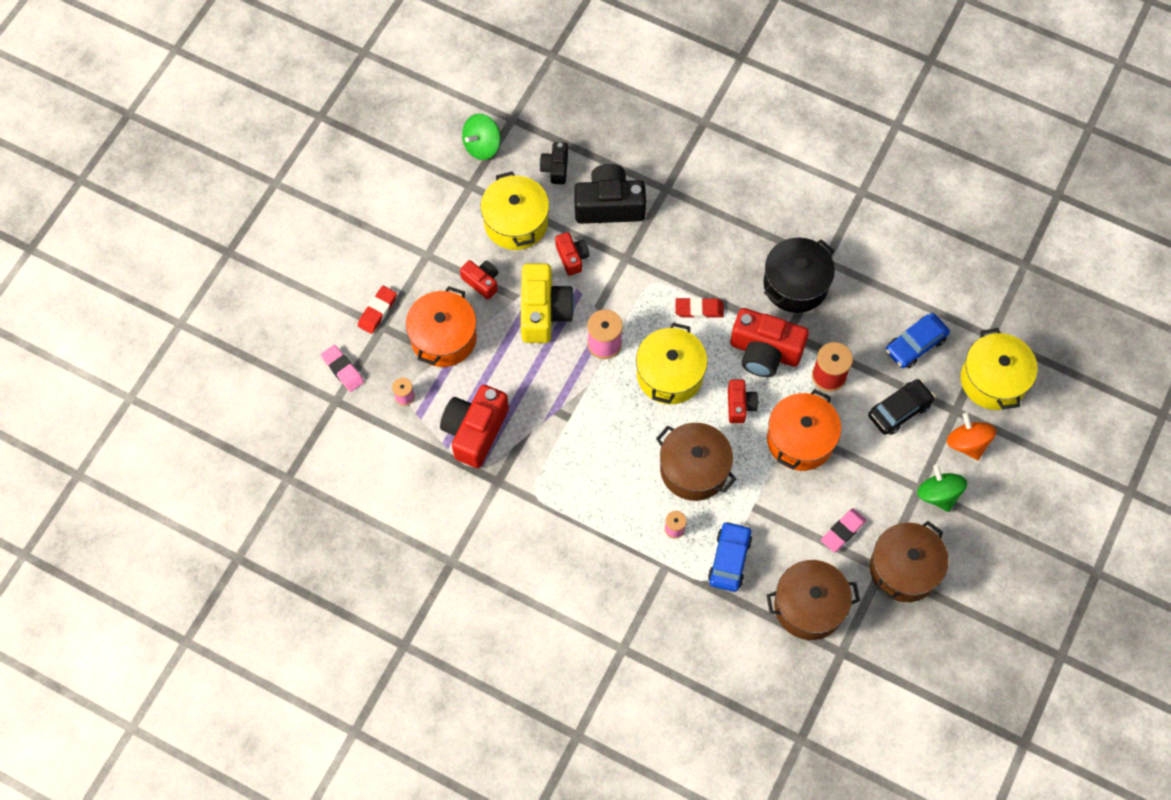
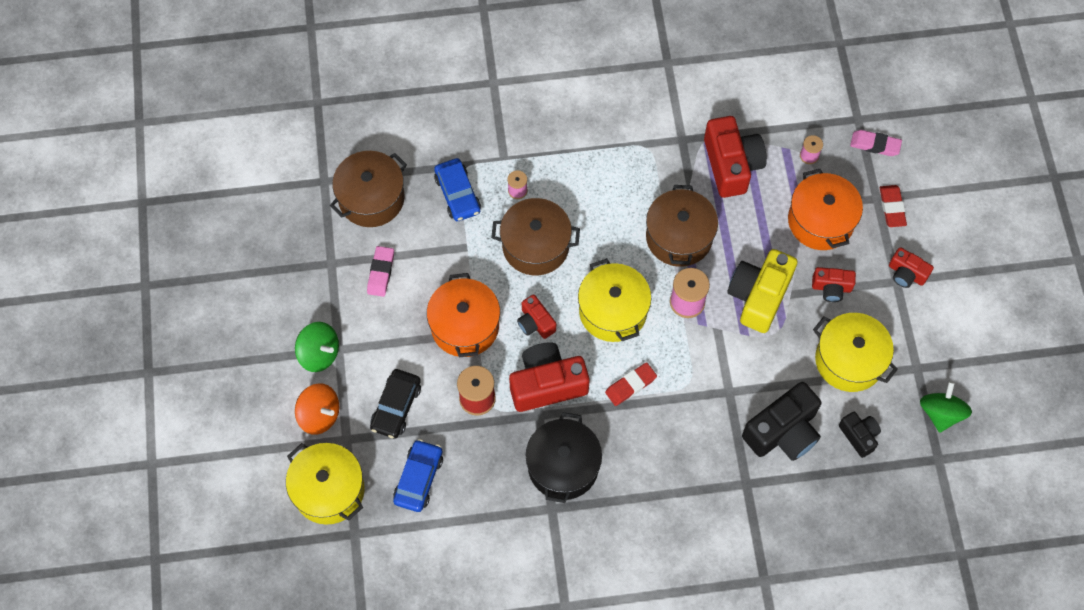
camera: 145 degrees right, 0 degrees up
yellow camera [521,264,575,343] -> yellow camera turned 60 degrees clockwise [727,249,798,333]
red camera [555,232,590,276] -> red camera moved to [889,247,934,288]
brown pot [870,521,949,602] -> brown pot moved to [646,185,718,267]

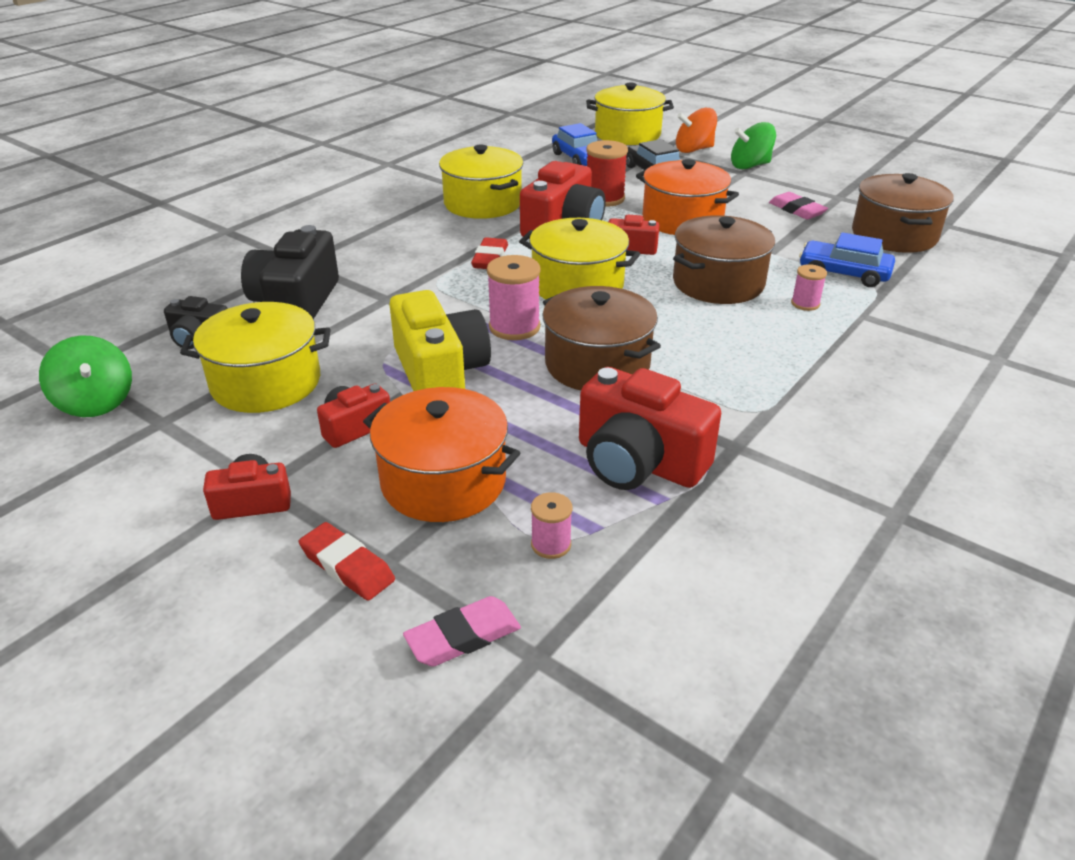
camera: 135 degrees right, 30 degrees down
black pot [526,412,602,503] -> yellow pot [439,144,523,219]

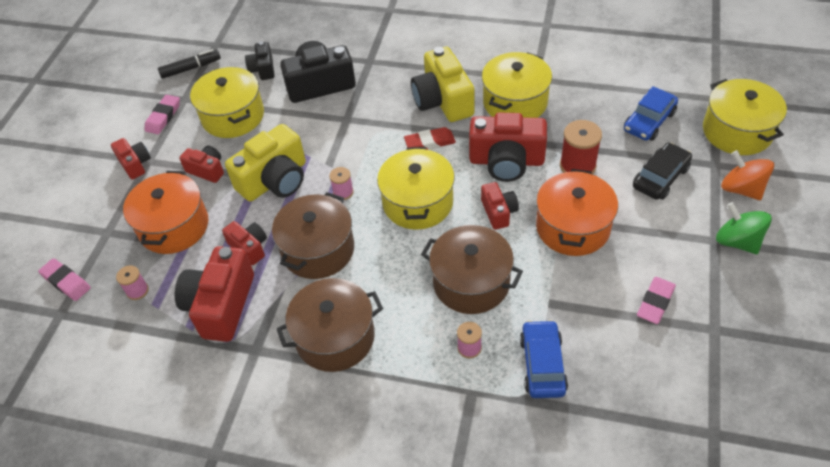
camera: 70 degrees right, 15 degrees up
green spinning top [39,336,132,417] -> black marker [158,49,221,79]
red eraser [299,522,395,601] -> none
pink spool [487,255,541,340] -> pink spool [329,167,354,200], size x0.57
brown pot [852,173,954,253] -> brown pot moved to [277,278,383,372]
none -> pink eraser [144,95,180,134]
none -> red camera [222,221,267,265]
none -> yellow camera [411,47,475,122]

